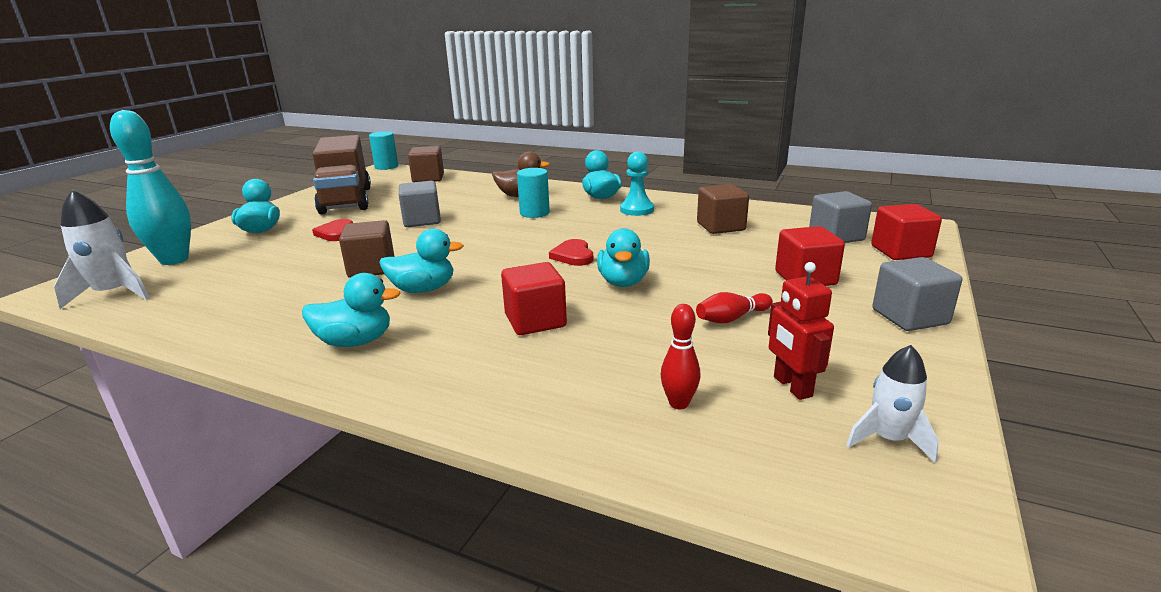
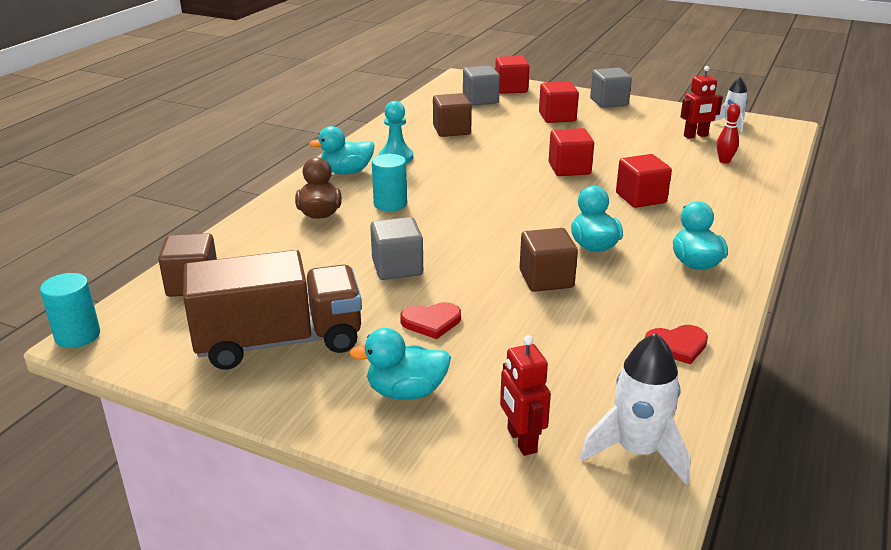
camera: 90 degrees left, 5 degrees up
turquoise bowling pin [110,110,191,265] -> red robot [500,335,551,456]
red heart [549,239,593,266] -> red heart moved to [645,325,708,364]
turquoise duck [597,228,650,287] -> red cube [549,128,594,176]
red bowling pin [696,292,773,324] -> none

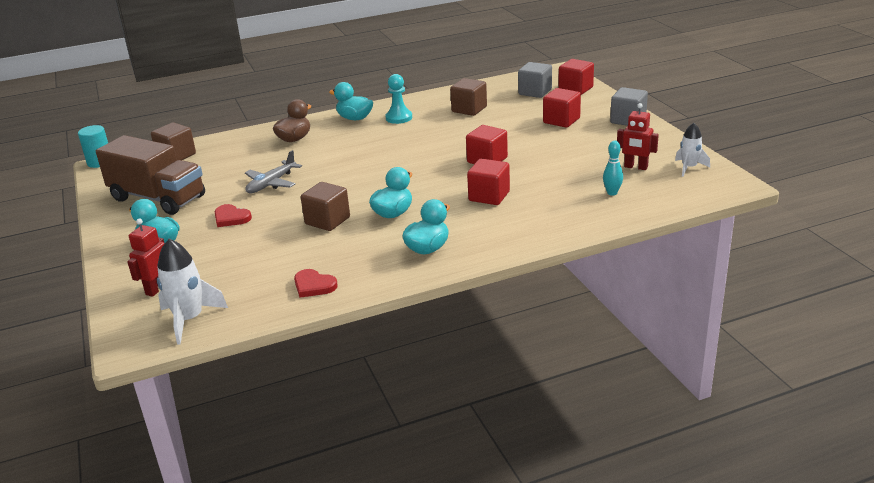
camera: 45 degrees right, 0 degrees up
grey cube [370,217,423,280] -> grey plane [245,150,302,193]
turquoise cylinder [372,154,407,211] -> none
red bowling pin [717,103,741,163] -> turquoise bowling pin [603,141,623,196]

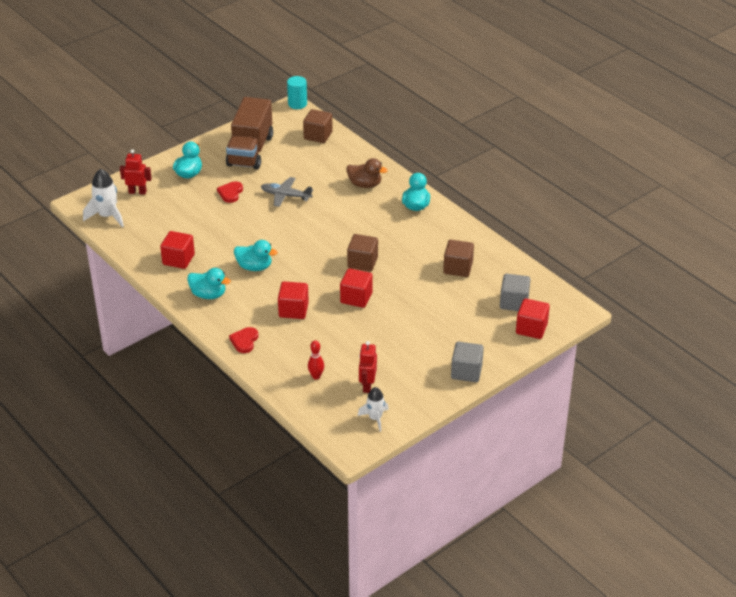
camera: 70 degrees right, 10 degrees up
red heart [294,269,338,298] -> red heart moved to [229,327,258,353]
brown cube [301,182,350,231] -> brown cube moved to [347,234,378,272]
turquoise pawn [385,74,412,124] -> none
red cube [543,88,581,128] -> red cube moved to [160,231,195,269]
turquoise bowling pin [603,141,623,196] -> red bowling pin [308,340,324,380]

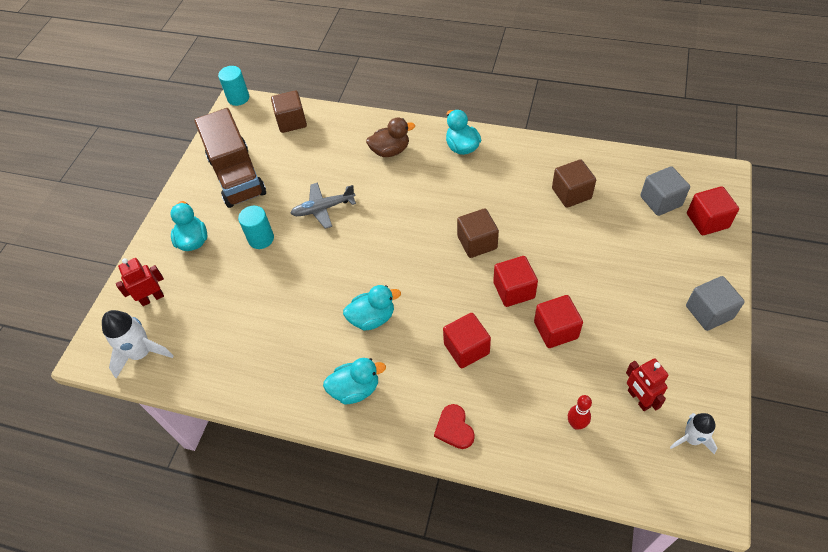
camera: 30 degrees left, 15 degrees up
red cube [160,231,195,269] -> red cube moved to [534,295,583,348]
red heart [217,181,243,203] -> turquoise cylinder [238,206,274,249]

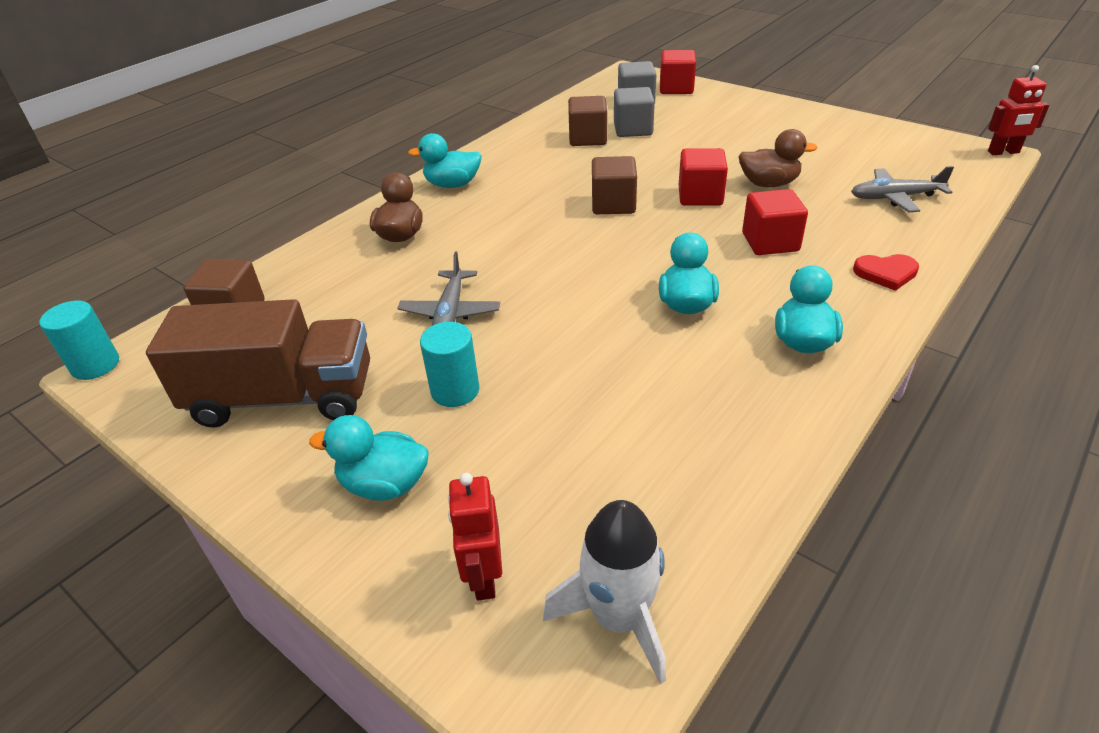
camera: 70 degrees left, 15 degrees down
red cube [534,295,583,348] -> brown duck [739,129,817,187]
red bowling pin [568,395,592,430] -> grey plane [851,166,954,212]
red robot [626,358,668,411] -> red robot moved to [988,65,1049,155]
white rocket [670,413,717,454] -> none
grey cube [686,276,745,331] -> grey cube moved to [614,87,655,137]

